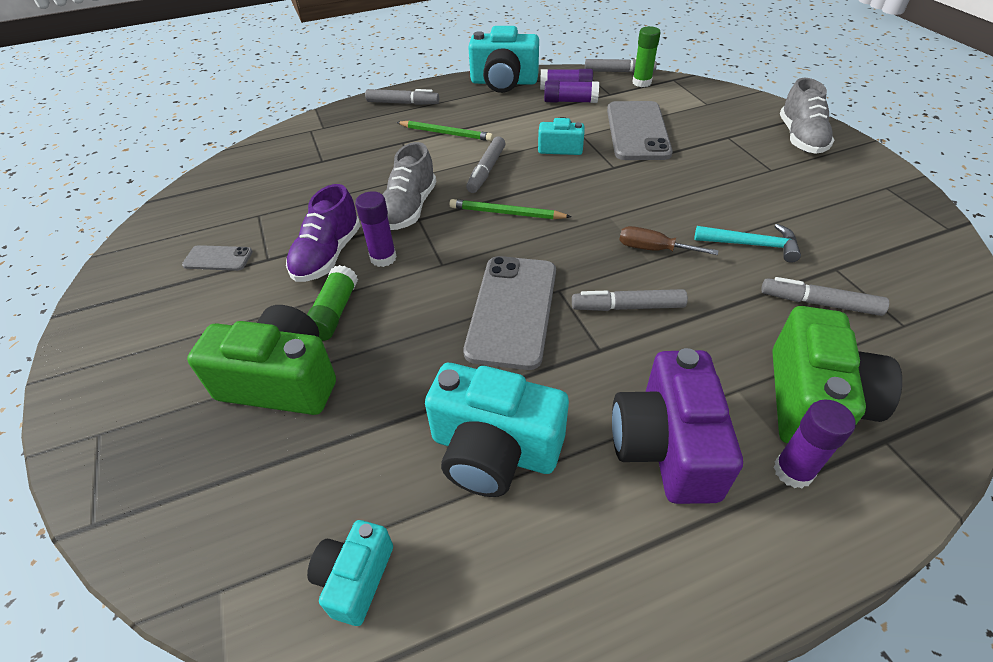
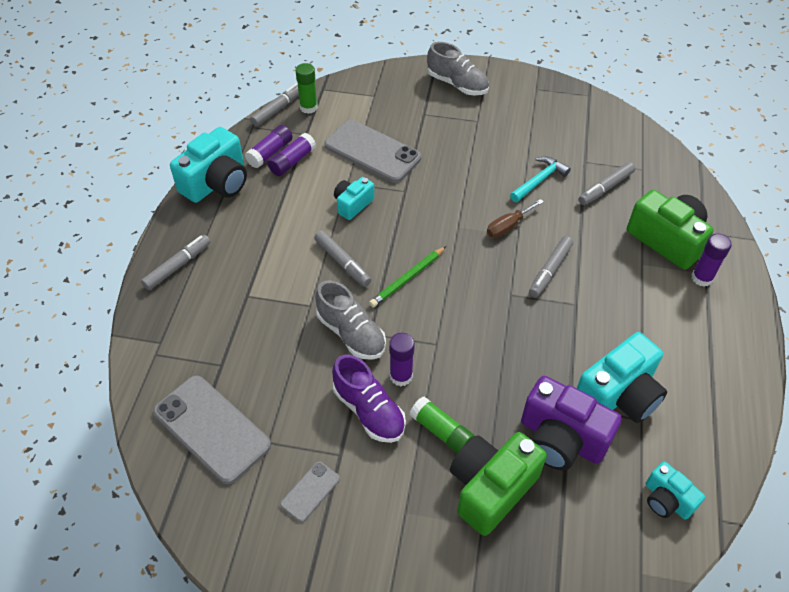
camera: 60 degrees left, 5 degrees up
green pencil [396,121,493,141] -> none
grey phone [463,256,556,370] -> grey phone moved to [153,376,271,484]
purple camera [612,348,743,504] -> purple camera moved to [521,376,622,470]

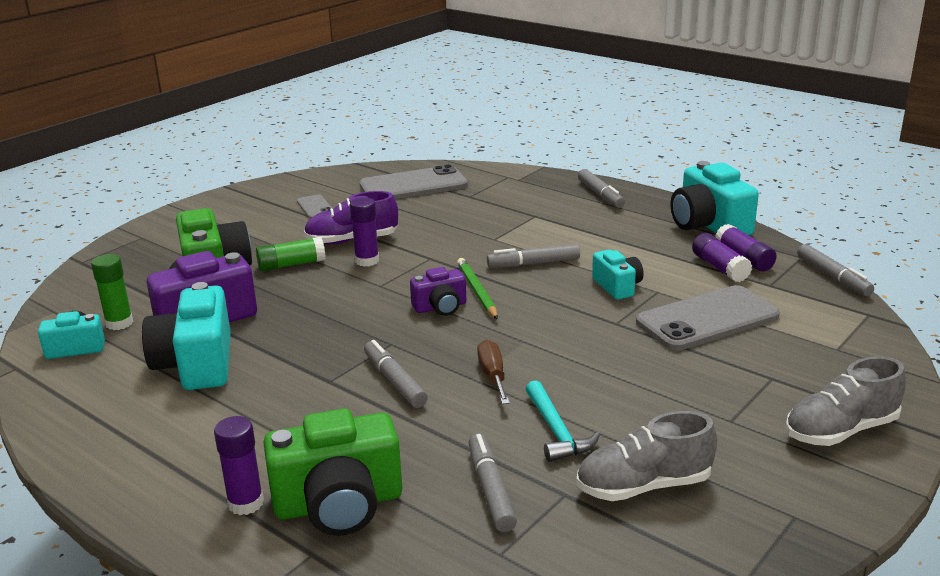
camera: 120 degrees right, 25 degrees down
green glue stick [296,63,318,114] -> green glue stick moved to [91,254,133,330]
grey shoe [315,280,386,360] -> grey shoe moved to [576,411,717,501]
none -> purple camera [410,267,466,316]

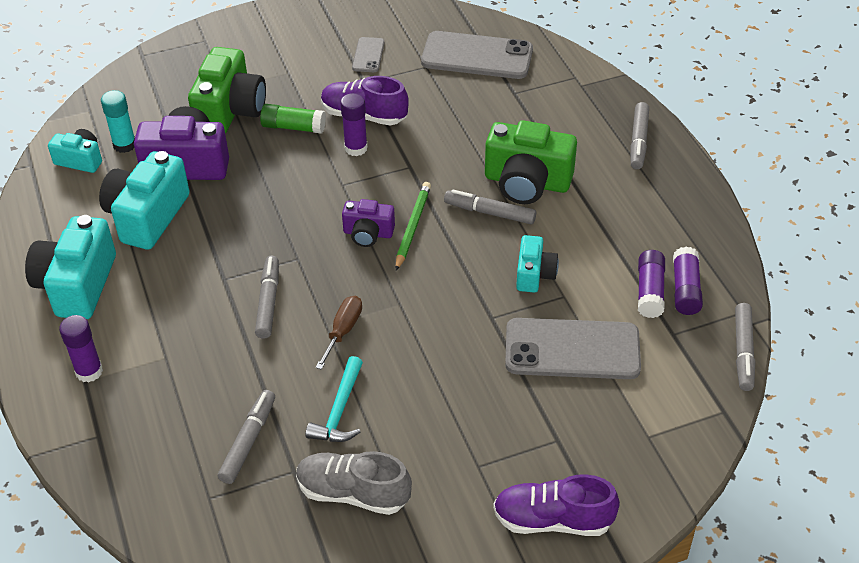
camera: 30 degrees right, 20 degrees up
green glue stick [91,254,133,330] -> turquoise glue stick [101,90,135,153]
green camera [263,409,403,536] -> green camera moved to [485,120,577,204]
turquoise camera [671,161,759,235] -> turquoise camera moved to [25,215,116,319]
grey shoe [785,356,906,446] -> purple shoe [493,474,620,536]

